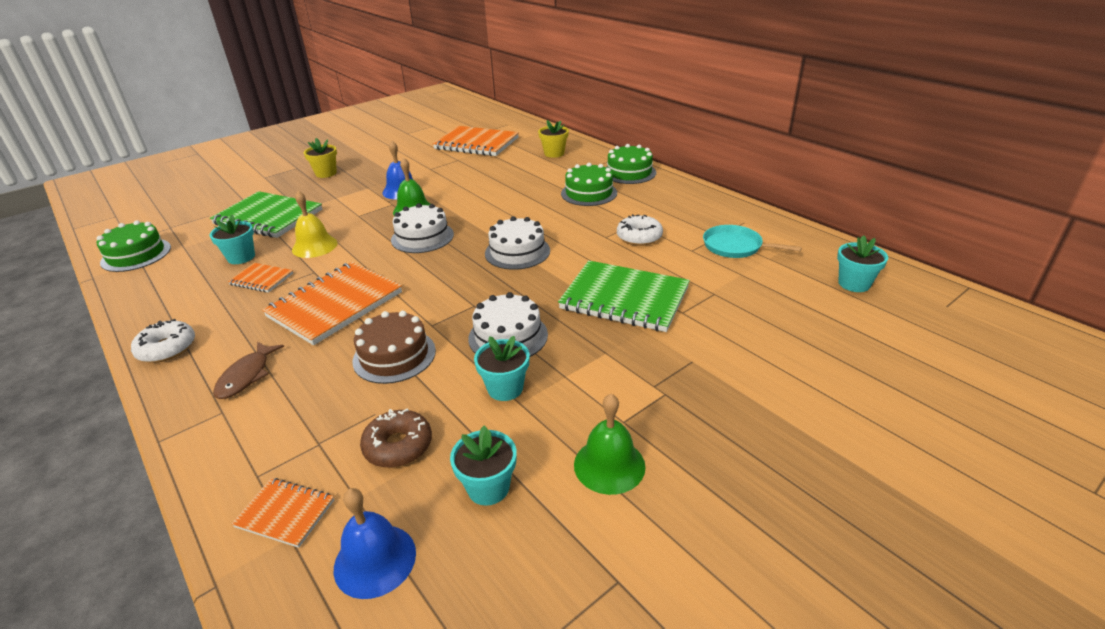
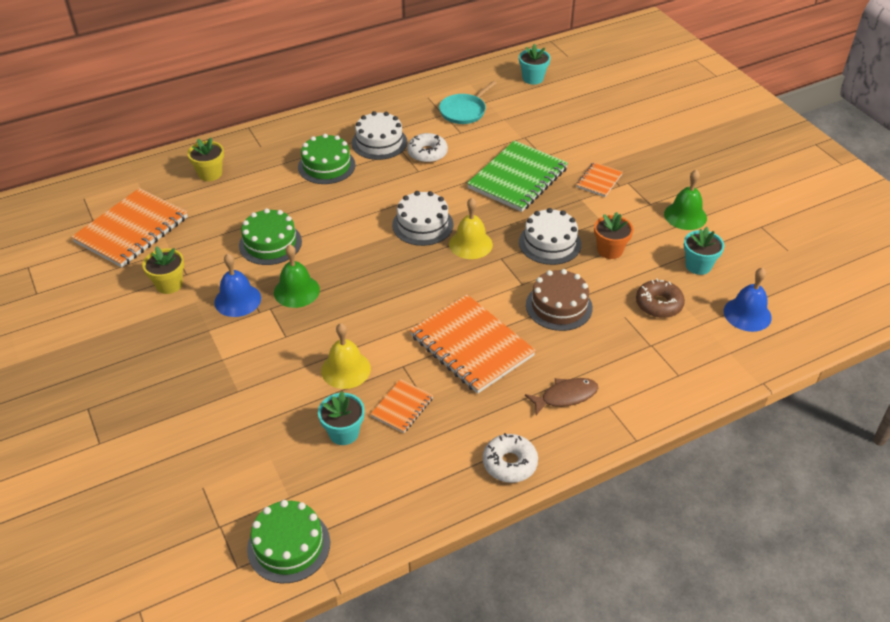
camera: 80 degrees left, 10 degrees up
green notebook [210,191,322,238] -> none
brown fish [213,342,284,399] -> brown fish turned 45 degrees counterclockwise [525,378,598,415]
orange notebook [231,478,334,548] -> orange notebook moved to [576,162,623,197]
yellow flower pot [304,138,337,178] -> yellow flower pot moved to [142,246,184,294]
white cake [391,203,454,253] -> white cake moved to [352,111,407,160]
turquoise flower pot [474,336,530,401] -> orange flower pot [594,212,633,259]
green cake [606,144,656,184] -> green cake moved to [239,208,302,265]
none -> yellow bell [449,198,493,259]

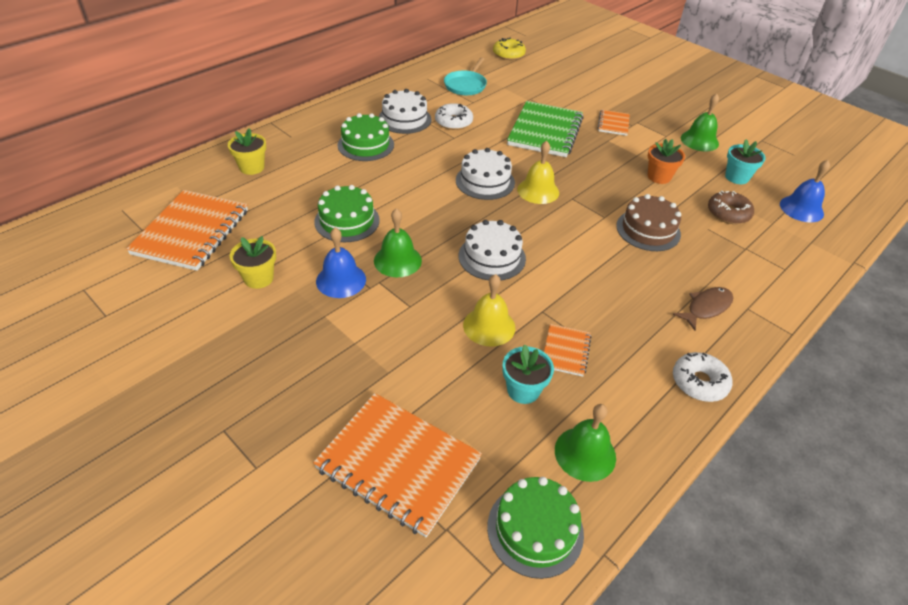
camera: 20 degrees left, 0 degrees up
orange notebook [410,295,536,394] -> orange notebook moved to [313,393,482,537]
turquoise flower pot [519,44,551,85] -> yellow donut [493,38,526,60]
white cake [519,208,581,265] -> white cake moved to [459,220,526,280]
none -> green bell [555,404,616,482]

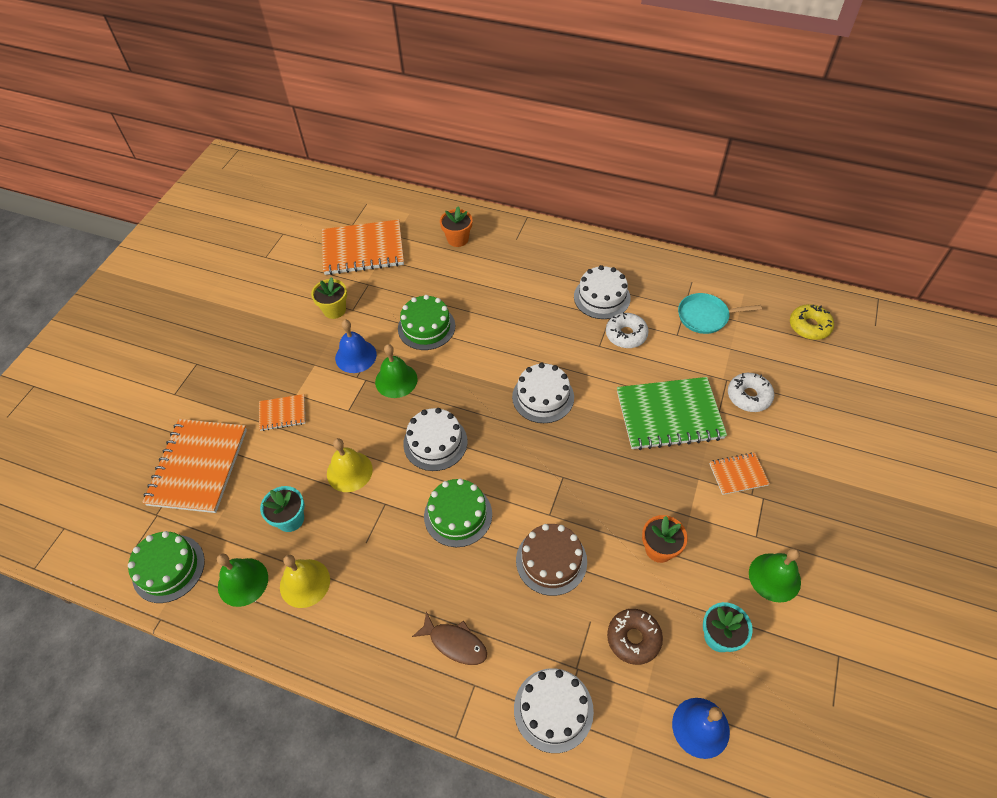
camera: 70 degrees right, 10 degrees up
yellow flower pot [228,129,266,175] -> orange flower pot [440,206,473,247]
green cake [337,113,394,161] -> green cake moved to [424,479,492,547]
yellow bell [517,141,559,204] -> yellow bell moved to [280,555,330,608]
orange notebook [544,324,592,377] -> orange notebook moved to [259,394,306,431]
white donut [673,352,732,402] -> white donut moved to [728,373,774,412]
none -> white cake [514,668,594,753]

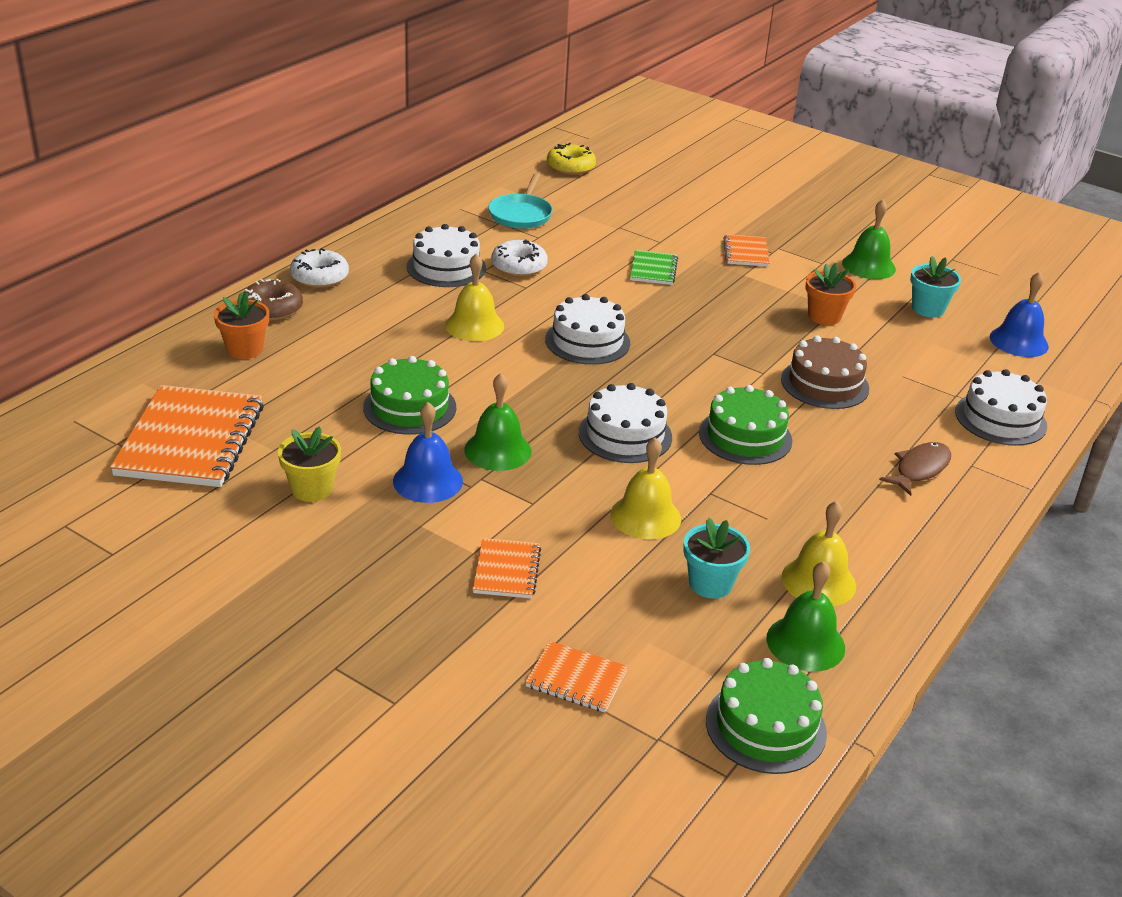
camera: 80 degrees left, 20 degrees down
orange notebook [142,419,247,513] -> orange notebook [525,641,628,713], size x0.49
brown donut [607,609,663,665] -> brown donut moved to [244,279,303,321]
green notebook [617,377,727,450] -> green notebook [630,250,678,285], size x0.49
white donut [728,373,774,412] -> white donut moved to [290,248,349,288]
none -> yellow bell [445,253,504,341]

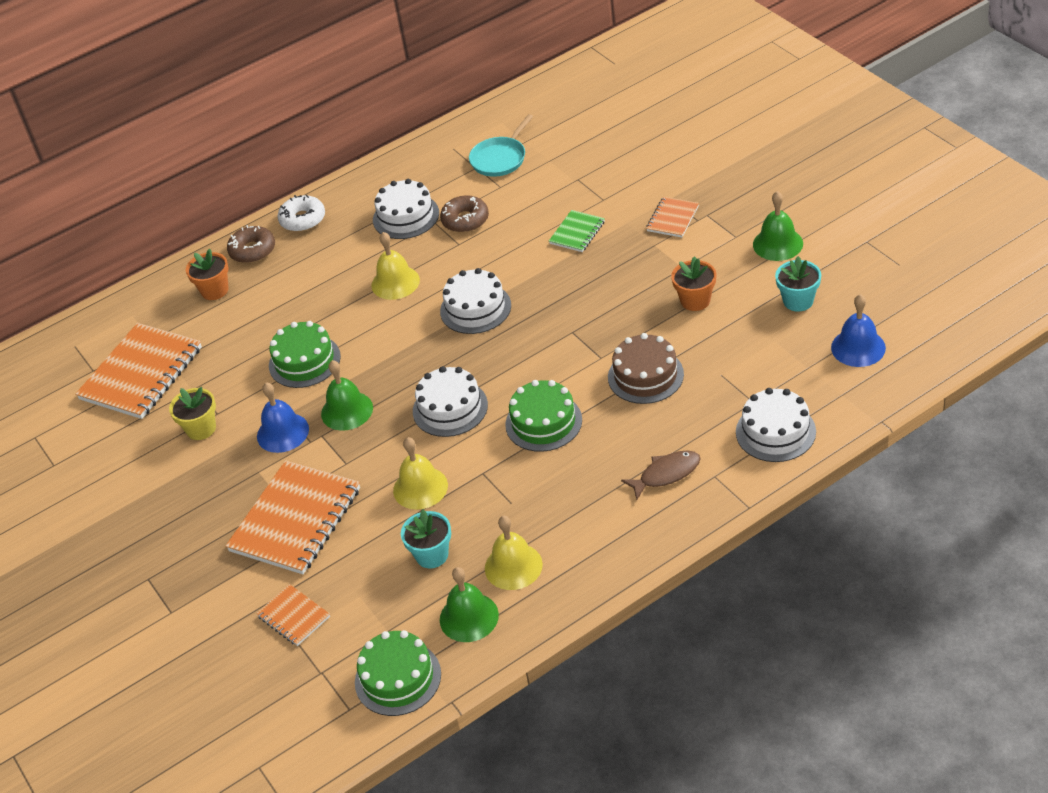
camera: 30 degrees right, 10 degrees up
orange notebook [473,538,541,599] -> orange notebook [226,460,360,574], size x2.04
white donut [491,239,548,277] -> brown donut [440,195,489,233]
yellow donut [547,143,596,175] -> none

